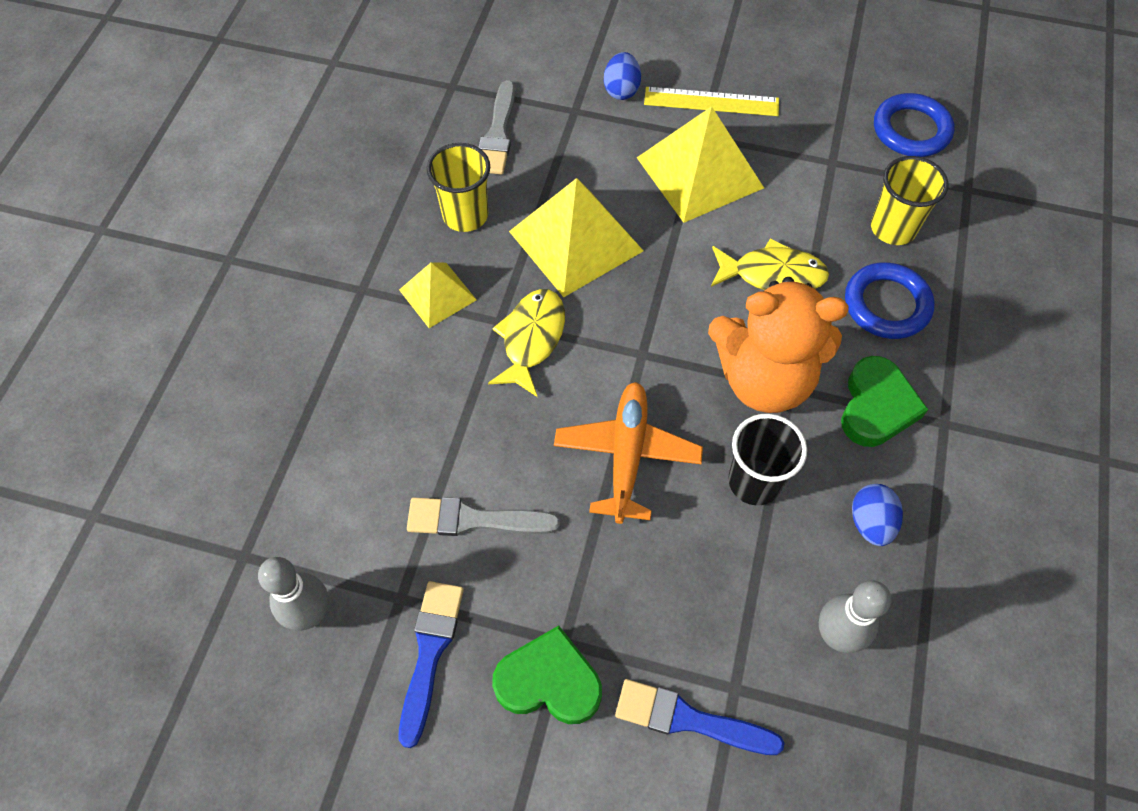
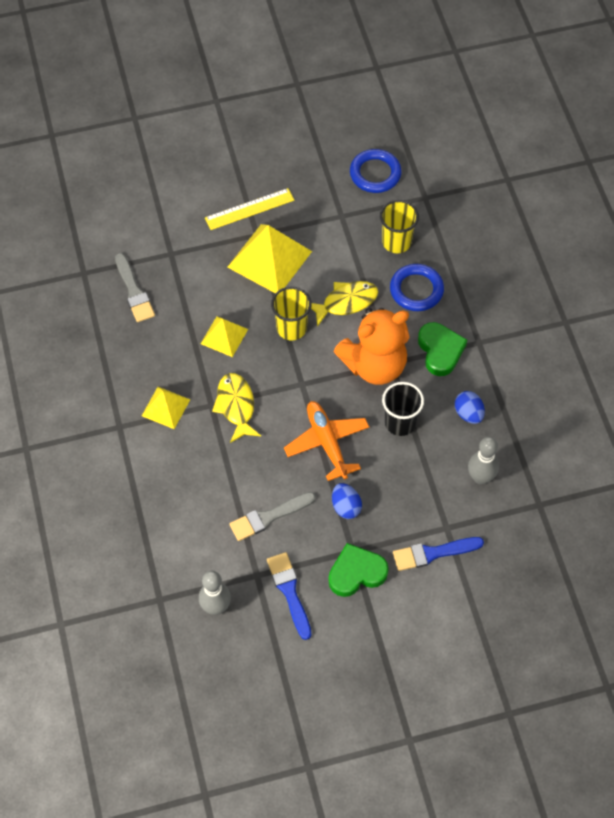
camera: 30 degrees left, 0 degrees up
yellow cup [427,143,490,232] -> yellow cup moved to [271,287,312,340]
yellow pyramid [509,178,643,297] -> yellow pyramid [201,316,248,357], size x0.56
blue egg [604,52,641,100] -> blue egg moved to [332,483,362,519]

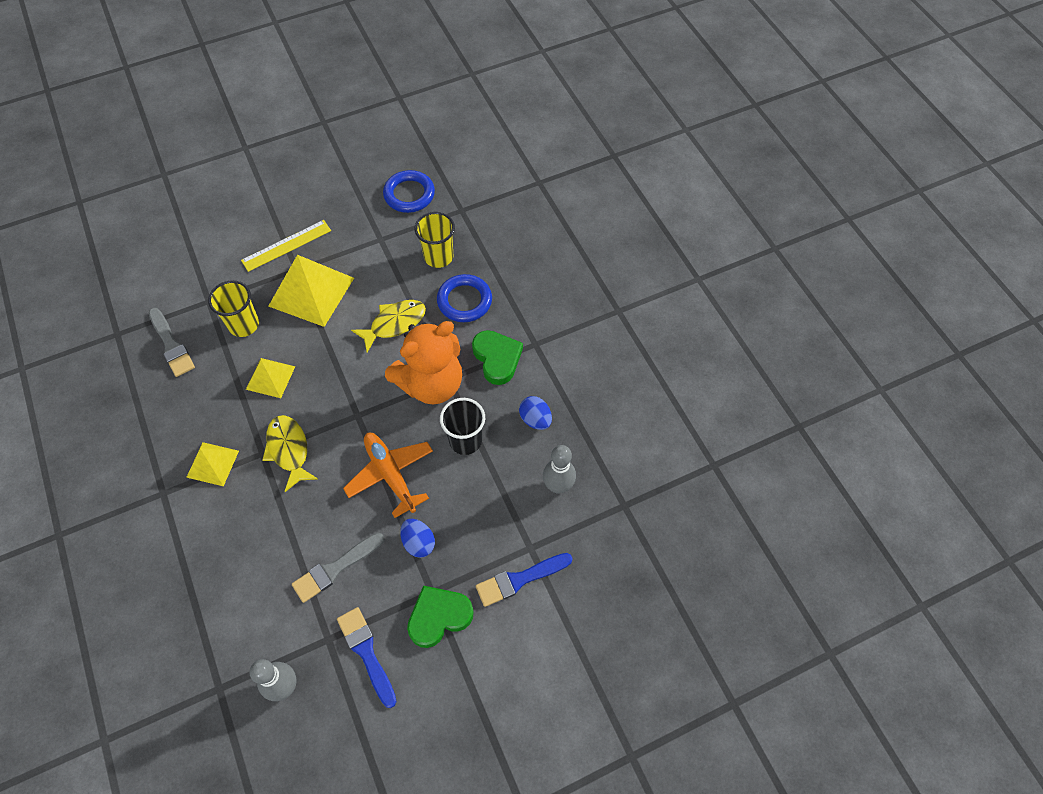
camera: 10 degrees left, 0 degrees up
yellow cup [271,287,312,340] -> yellow cup moved to [208,280,259,337]

